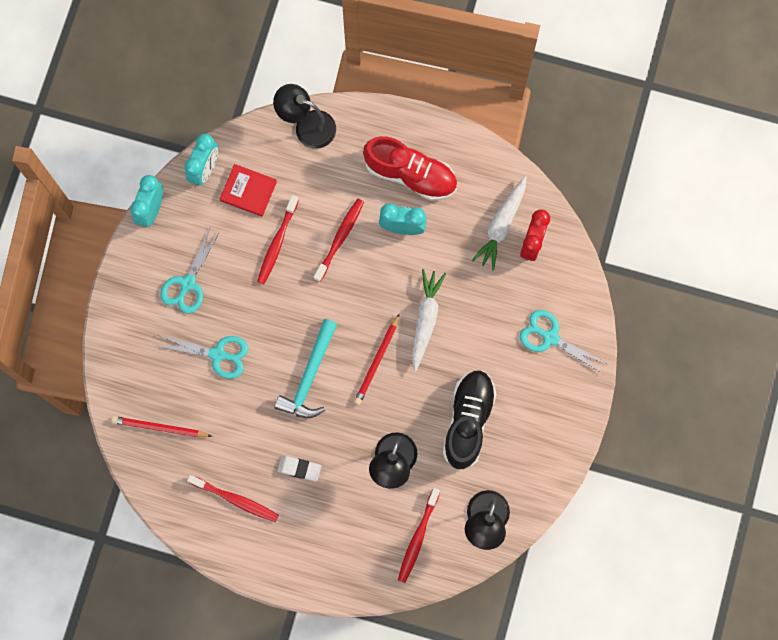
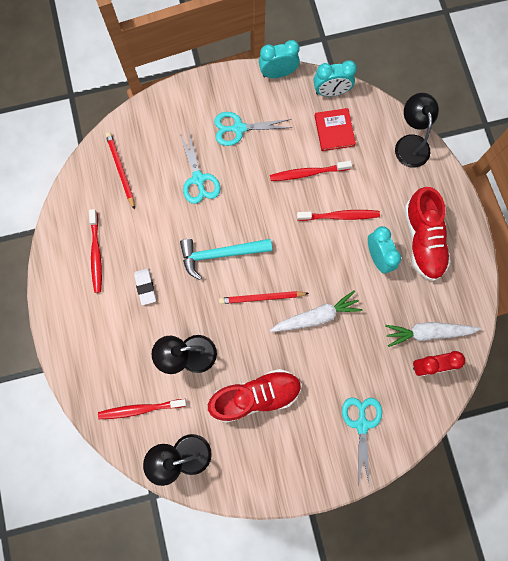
camera: 60 degrees right, 0 degrees up
black shoe [443,370,496,470] -> red shoe [208,369,302,423]

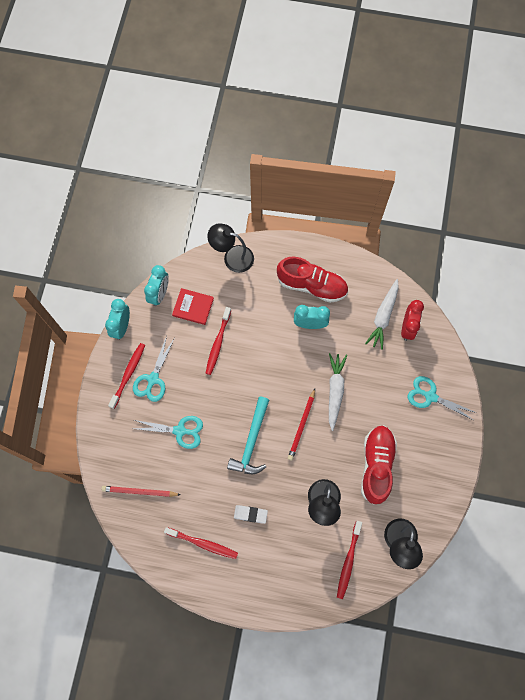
camera: 65 degrees left, 5 degrees down
red toothbrush [297,210,380,221] -> red toothbrush moved to [108,343,145,409]

